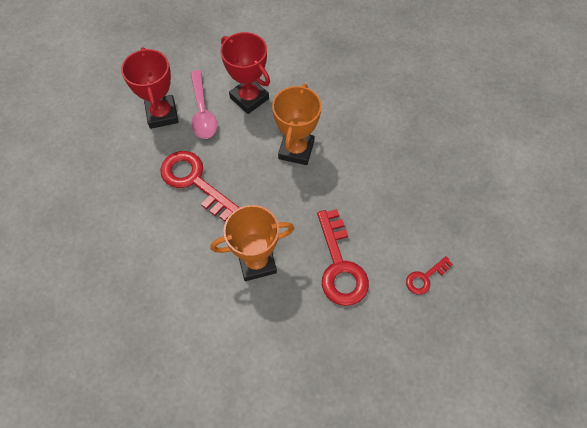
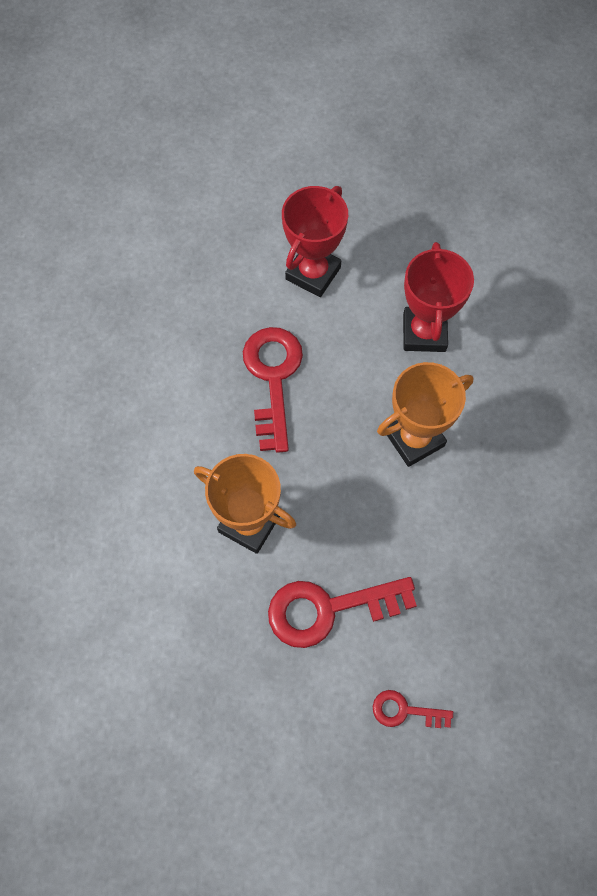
camera: 45 degrees right, 5 degrees up
pink spoon [190,70,217,139] -> none
red key [317,209,369,306] -> red key turned 45 degrees clockwise [268,577,417,648]

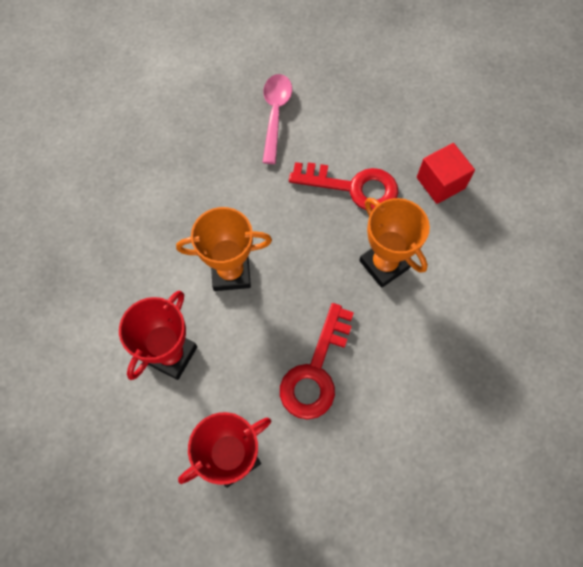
camera: 155 degrees left, 0 degrees up
red key [373,690,453,728] -> none
none -> pink spoon [262,74,292,164]
none -> red cube [417,143,475,204]

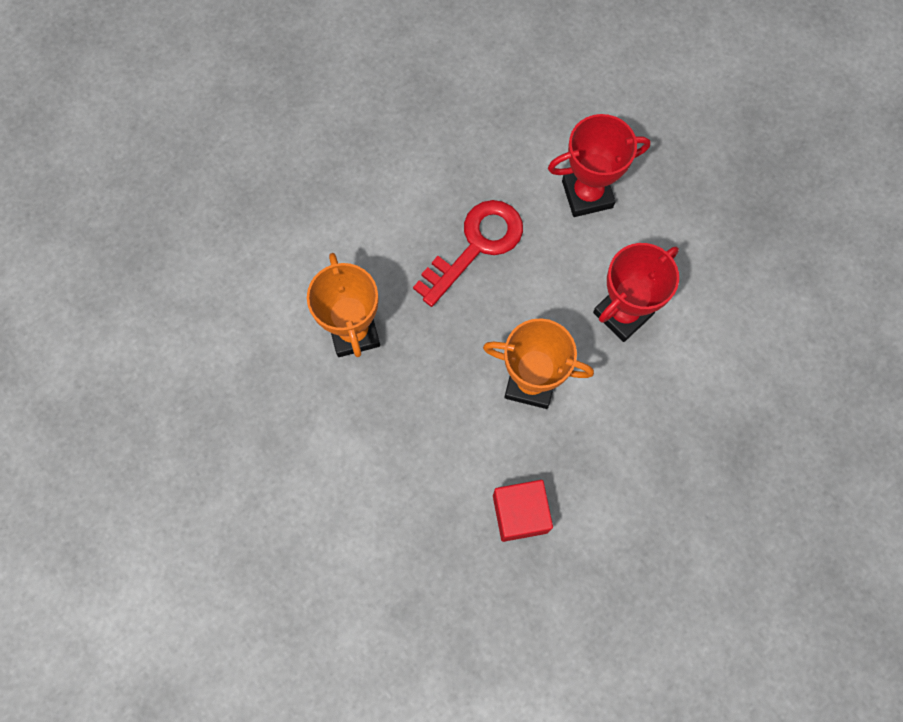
camera: 160 degrees left, 5 degrees up
pink spoon [262,74,292,164] -> none
red key [289,162,398,211] -> none
red cube [417,143,475,204] -> red cube moved to [493,480,553,542]

